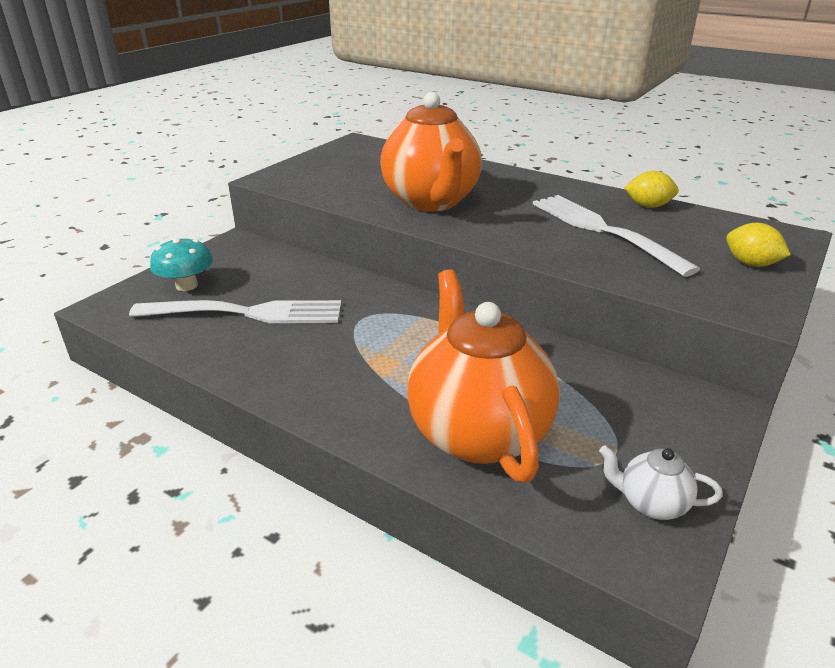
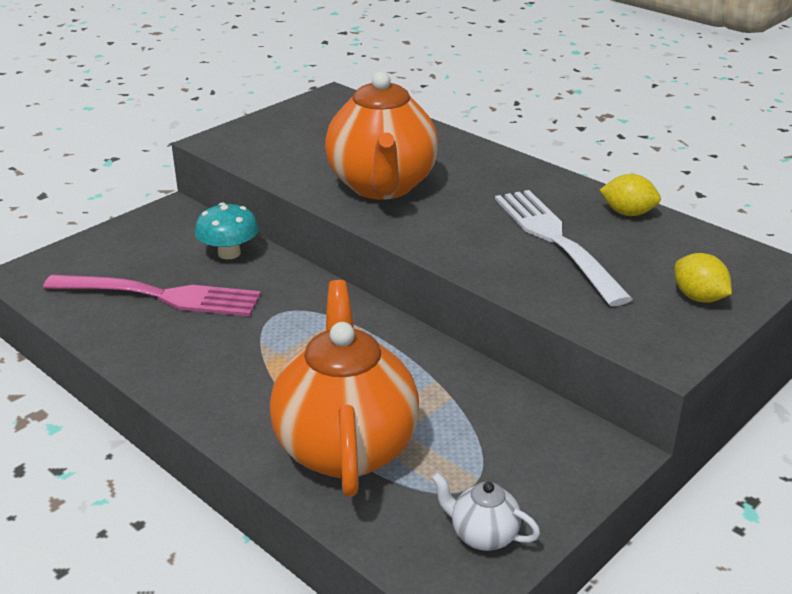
camera: 10 degrees right, 0 degrees up
white fork [129,300,341,323] -> pink fork [43,275,261,316]
turquoise mushroom [150,238,213,291] -> turquoise mushroom moved to [195,203,259,259]

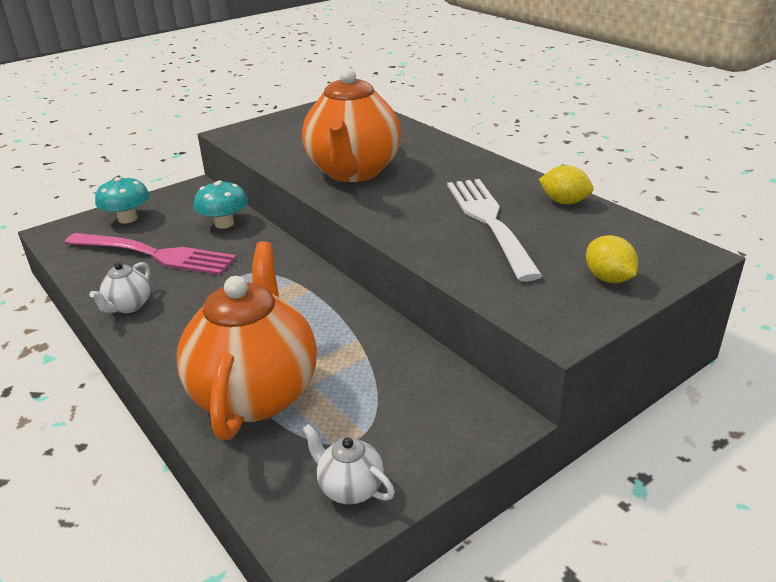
camera: 10 degrees right, 0 degrees up
none -> white teapot [89,262,150,313]
none -> turquoise mushroom [95,176,150,224]

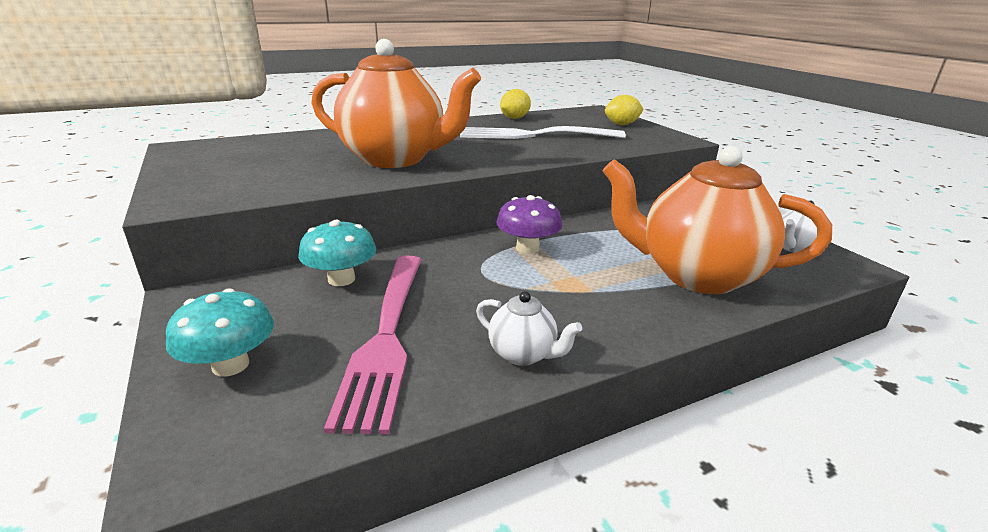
camera: 80 degrees left, 5 degrees down
pink fork [65,233,237,275] -> pink fork turned 150 degrees clockwise [324,256,421,434]
none -> purple mushroom [496,195,562,254]

